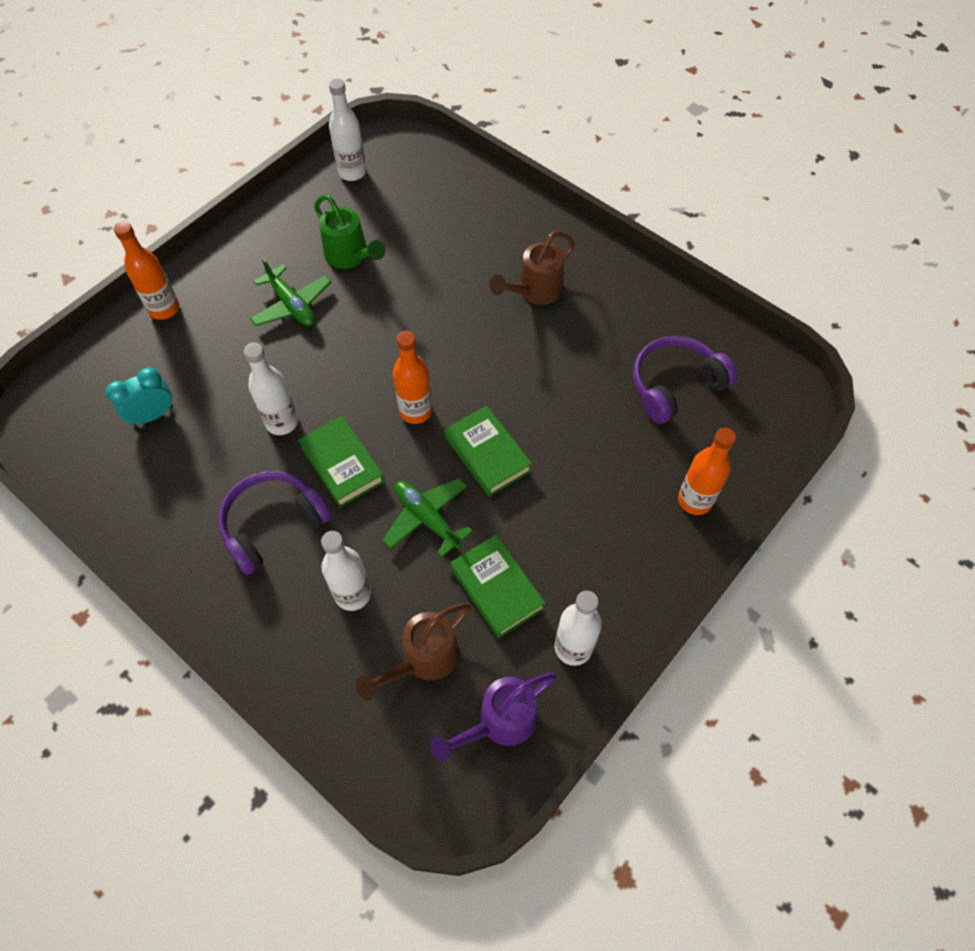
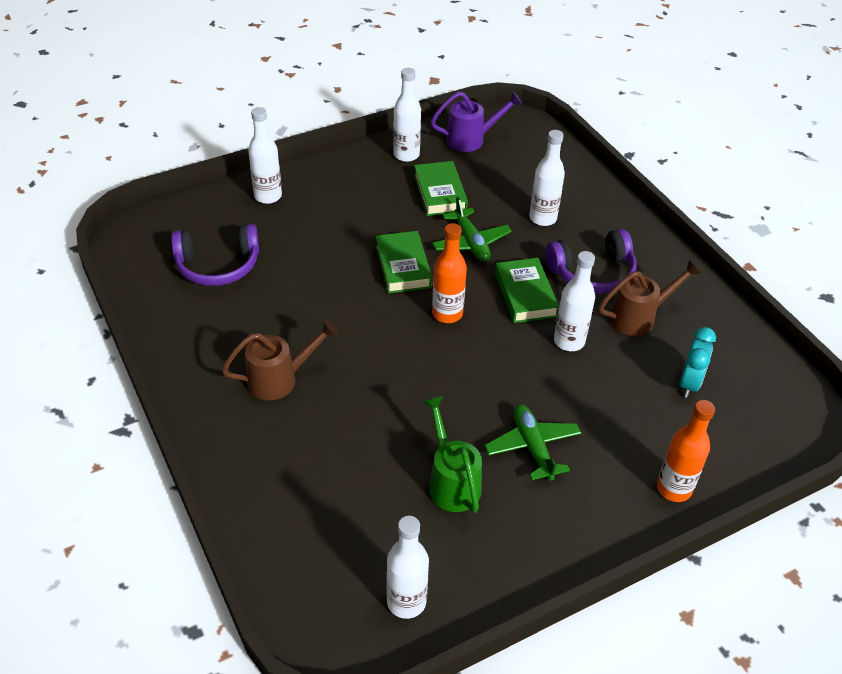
camera: 160 degrees left, 15 degrees down
turquoise clock [106,367,173,425] -> turquoise clock turned 60 degrees counterclockwise [680,327,716,398]
brown watering can [356,603,471,701] -> brown watering can moved to [599,260,701,336]
orange bottle [678,428,736,515] -> white bottle [248,107,282,204]

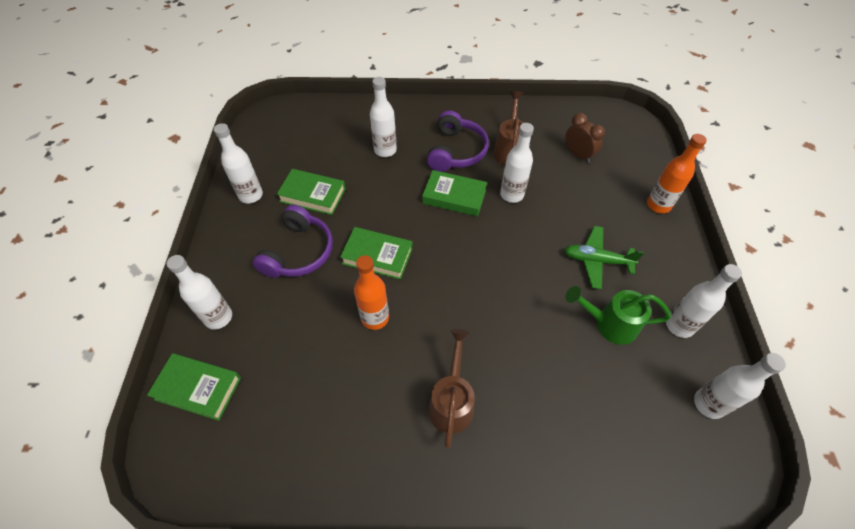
camera: 60 degrees left, 10 degrees up
purple headphones [171,224,259,286] -> purple headphones moved to [253,205,333,278]
purple watering can [431,91,522,152] -> none
green plane [432,196,512,261] -> none
orange bottle [432,223,467,323] -> orange bottle moved to [354,255,389,330]
turquoise clock [680,327,716,398] -> brown clock [565,113,605,163]
none -> green book [147,353,241,421]
none -> white bottle [666,264,742,338]

